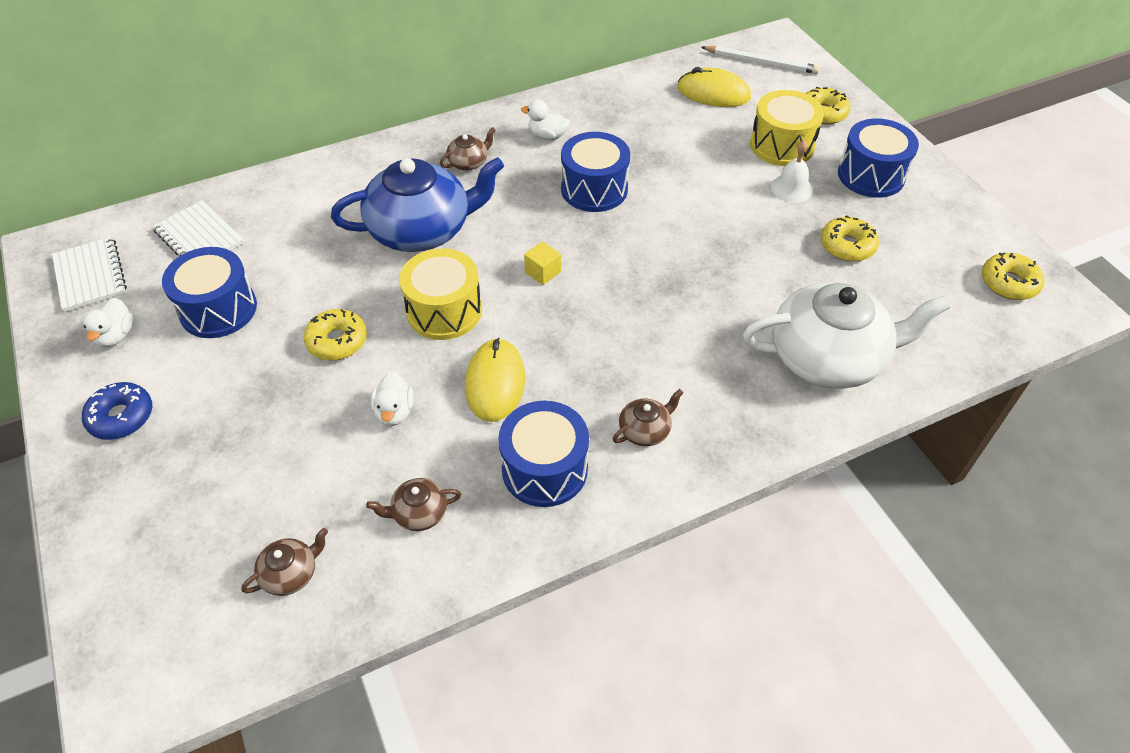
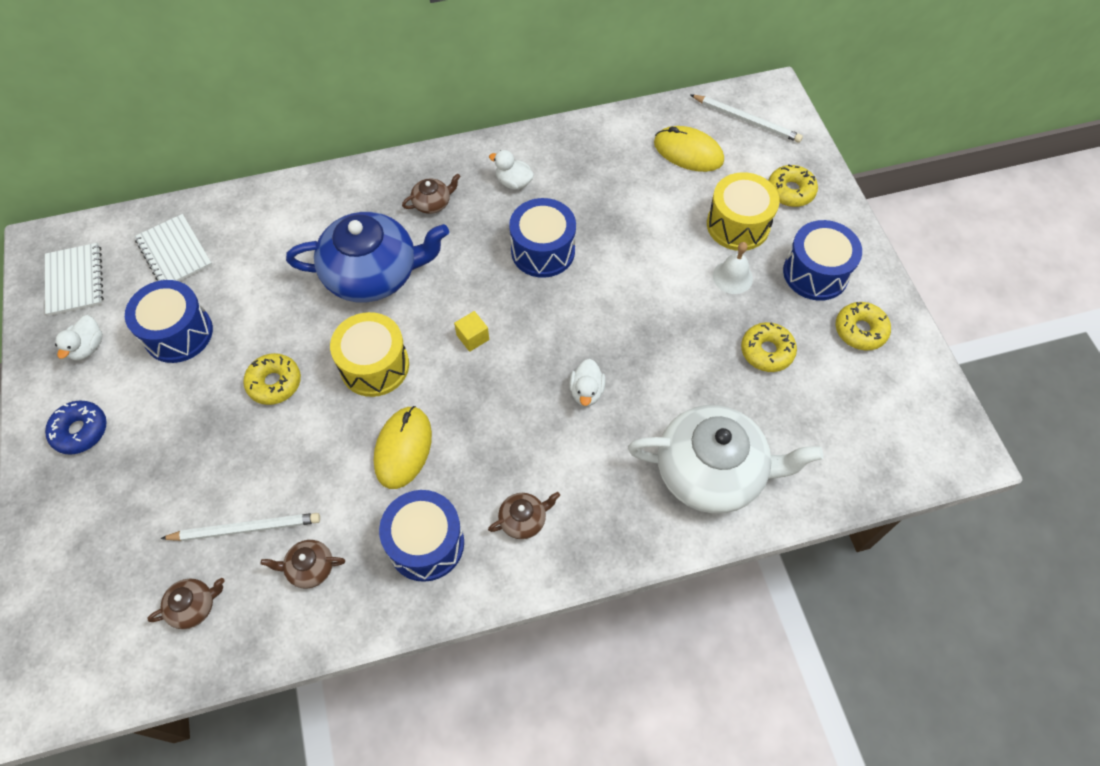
camera: 10 degrees right, 10 degrees up
white duck [371,372,414,426] -> white duck moved to [569,359,606,406]
yellow donut [982,252,1045,300] -> yellow donut moved to [836,302,891,350]
none -> white pencil [160,513,320,541]

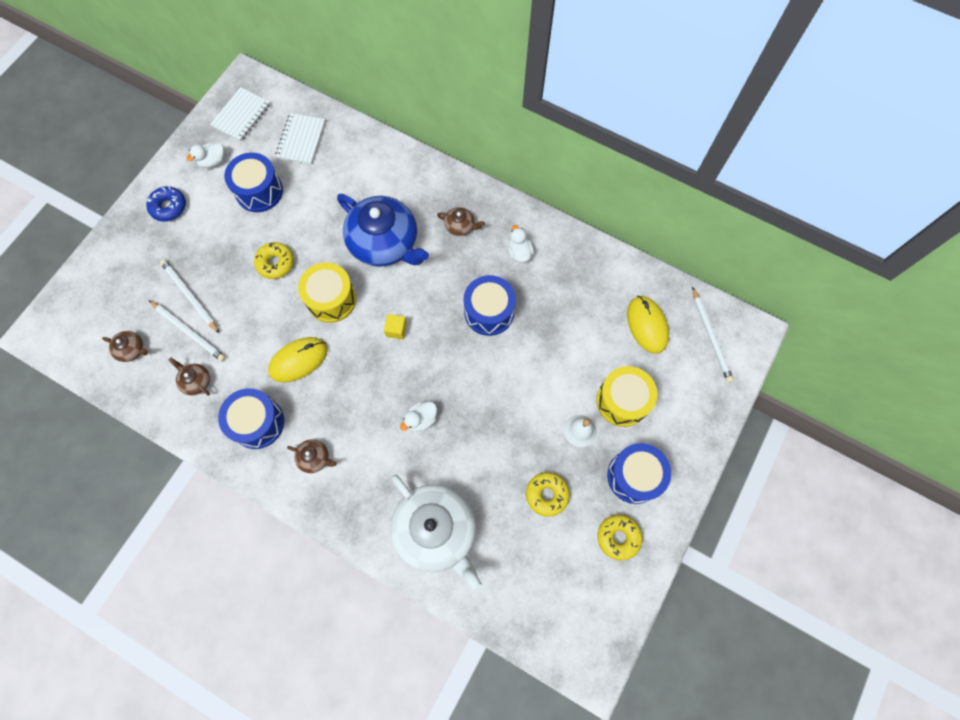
camera: 45 degrees right, 10 degrees up
yellow donut [768,164,818,207] -> none
none -> white pencil [160,259,219,333]

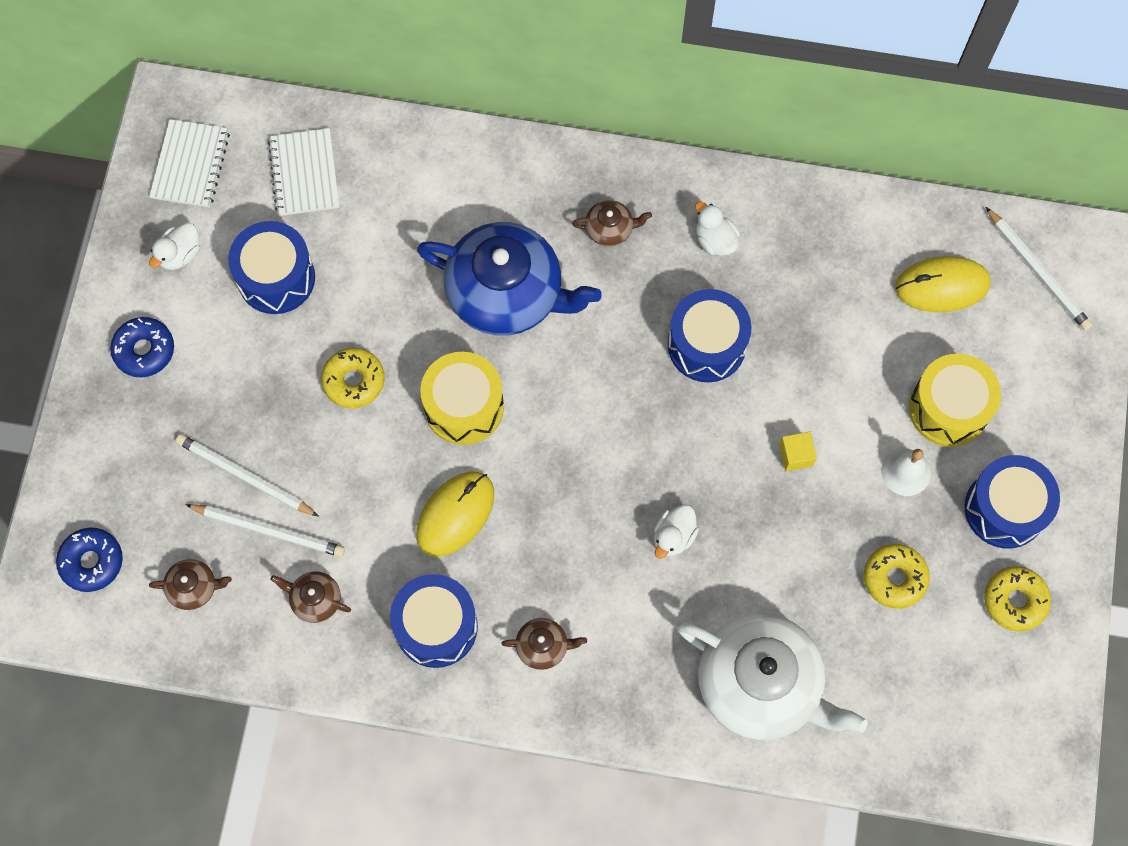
camera: 20 degrees left, 0 degrees up
yellow cube [384,314,407,340] -> yellow cube moved to [779,432,817,471]
yellow mouse [627,296,669,354] -> yellow mouse turned 60 degrees counterclockwise [895,256,990,312]
none -> blue donut [56,527,123,592]

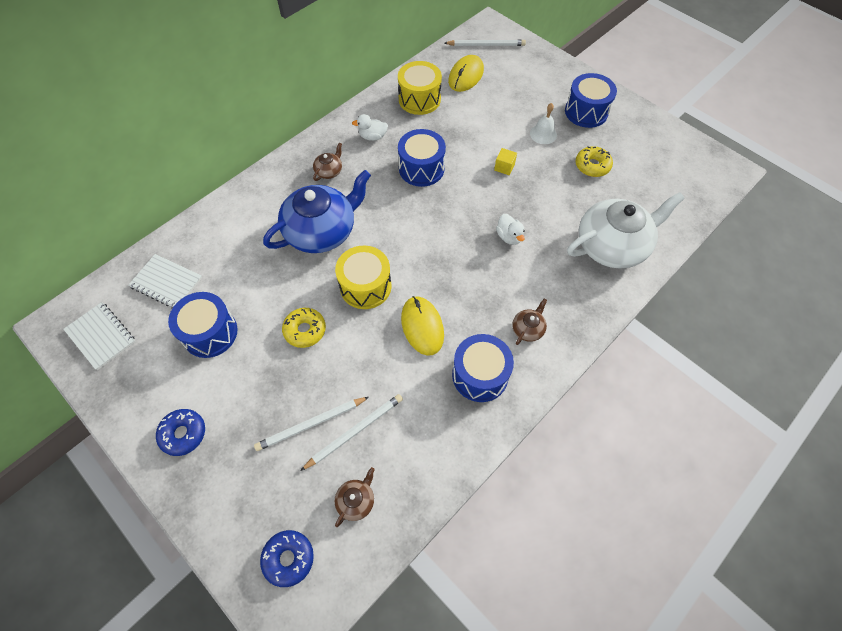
camera: 55 degrees left, 10 degrees down
white duck [149,223,200,270] -> none
brown teapot [270,571,351,623] -> none
yellow drum [909,354,1001,447] -> yellow drum moved to [398,61,442,115]
yellow donut [984,566,1051,632] -> none

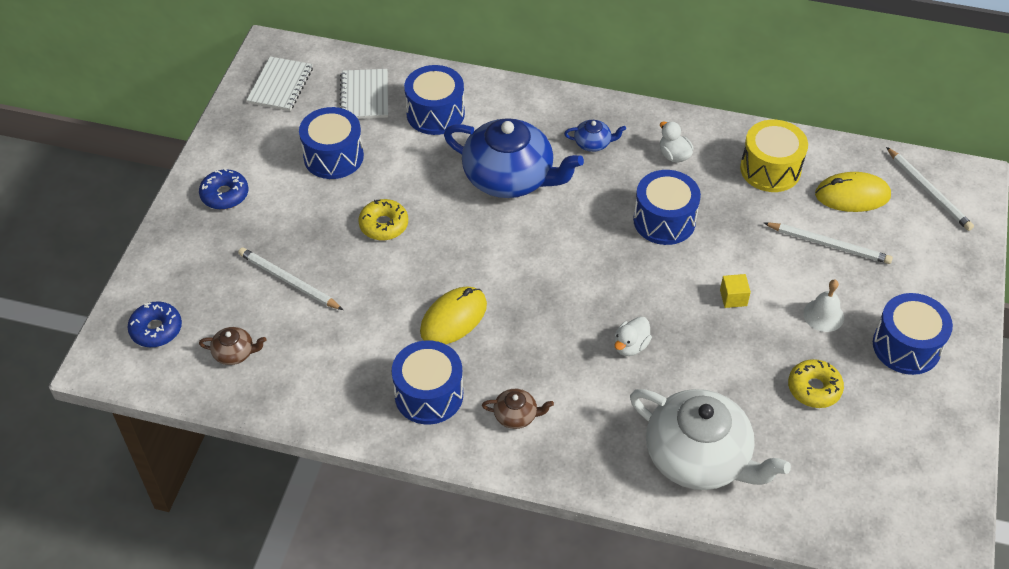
camera: 60 degrees right, 10 degrees down
white pencil [300,394,403,471] -> white pencil moved to [764,222,893,264]
brown teapot [313,143,342,181] -> blue teapot [564,120,626,152]
yellow drum [335,246,391,309] -> none
none -> blue drum [404,65,465,135]

